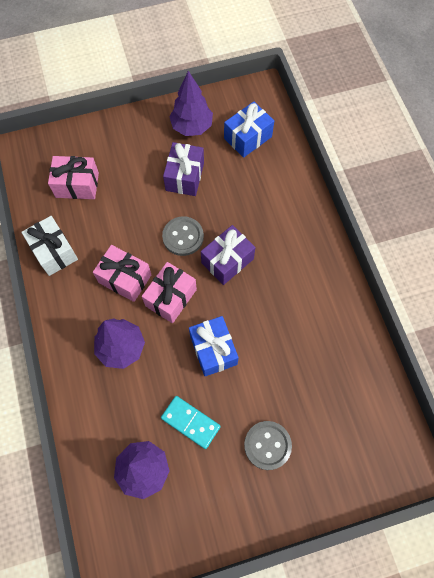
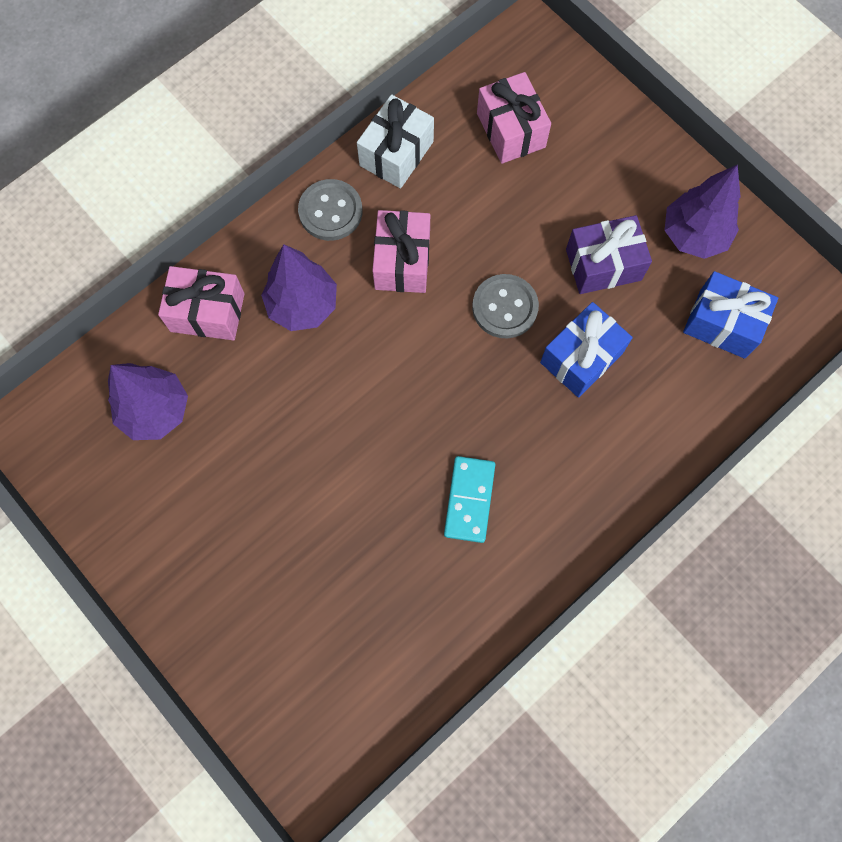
camera: 65 degrees right, 5 degrees up
pink gift [142,262,197,323] -> pink gift moved to [158,266,244,340]
turquoise domino [161,396,221,449] -> turquoise domino moved to [444,456,495,543]
blue gift [189,316,239,376] -> blue gift moved to [540,302,633,398]
purple gift [201,225,256,285] -> none
grey button [244,421,292,470] -> grey button moved to [298,179,362,241]

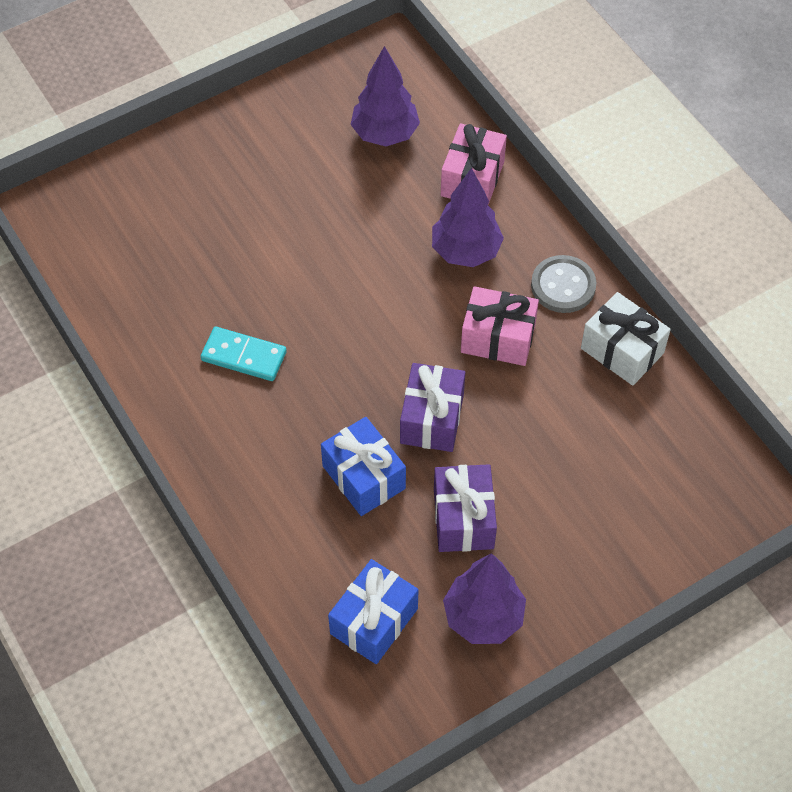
camera: 100 degrees right, 15 degrees down
grey button [472,274,539,338] -> purple gift [400,363,465,452]
pink gift [477,72,551,164] -> none

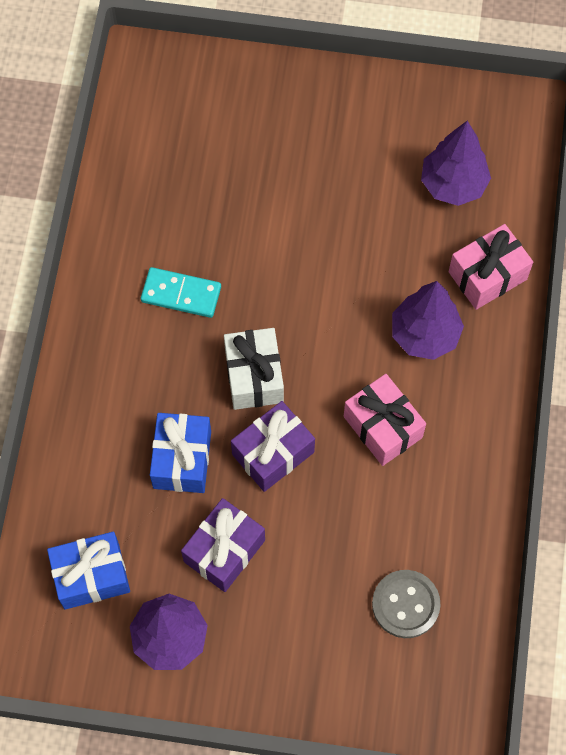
camera: 40 degrees right, 10 degrees up
turquoise domino [200,327,287,381] -> turquoise domino turned 45 degrees counterclockwise [141,267,221,318]
grey button [531,255,596,313] -> grey button moved to [372,570,440,638]
white gift [581,292,671,386] -> white gift moved to [224,328,284,410]

